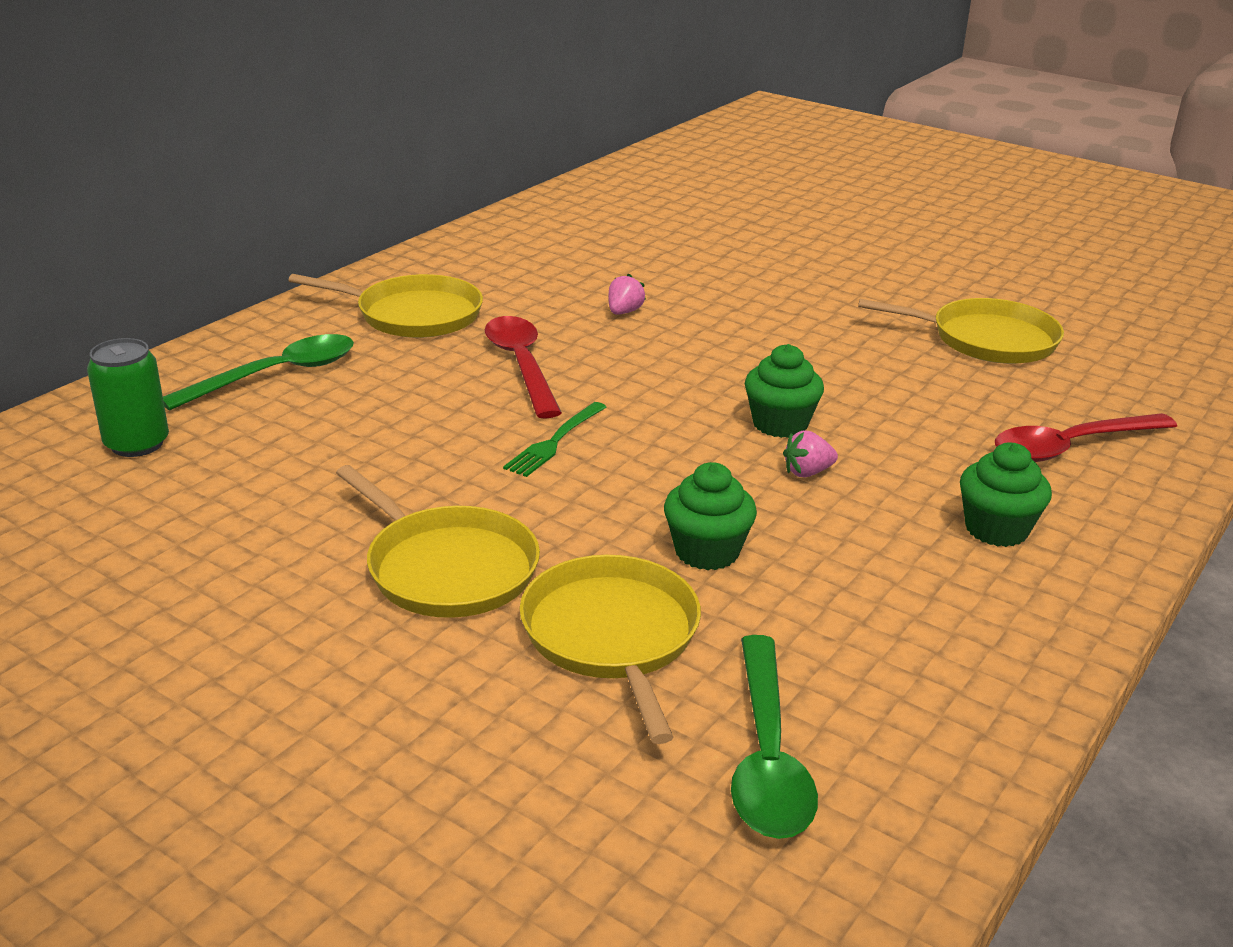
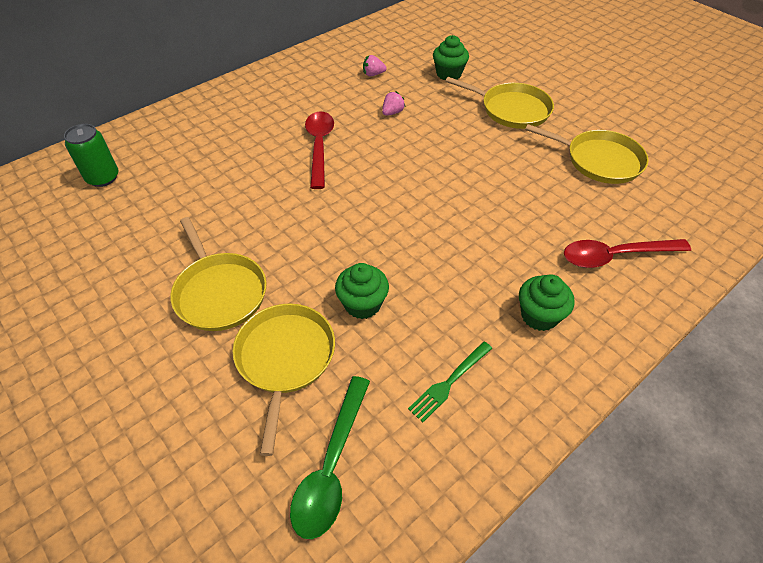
camera: 15 degrees right, 20 degrees up
green spoon [163,334,354,411] -> none
yellow pan [288,274,483,338] -> yellow pan moved to [445,77,554,129]
green fork [503,402,606,477] -> green fork moved to [408,341,492,422]
green cupcake [745,344,824,438] -> green cupcake moved to [433,35,469,80]
pink strawberry [783,430,838,477] -> pink strawberry moved to [363,55,387,76]

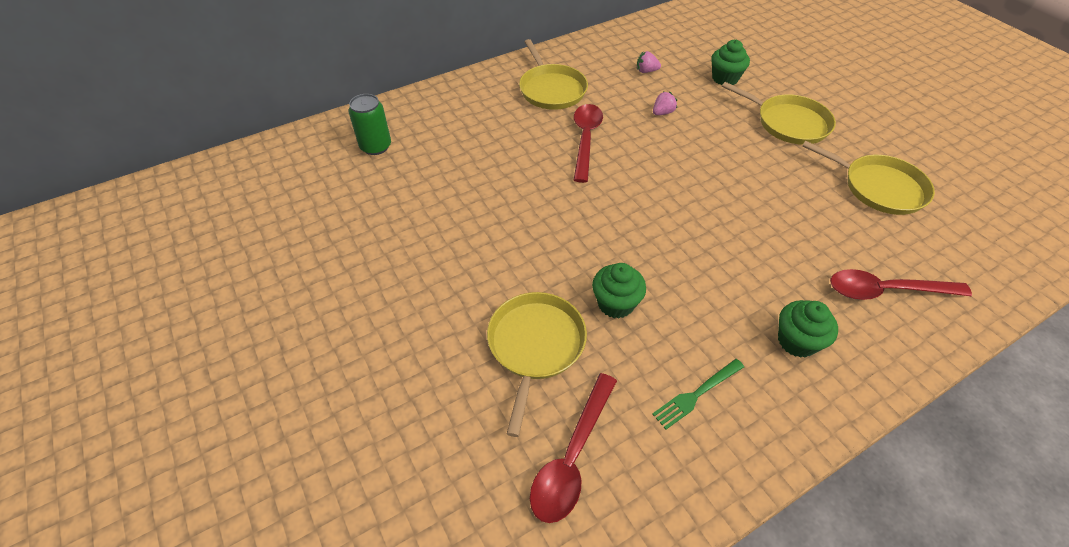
camera: 10 degrees right, 0 degrees up
yellow pan [170,217,267,331] -> yellow pan moved to [519,39,588,110]
green spoon [290,376,370,539] -> red spoon [530,373,617,523]

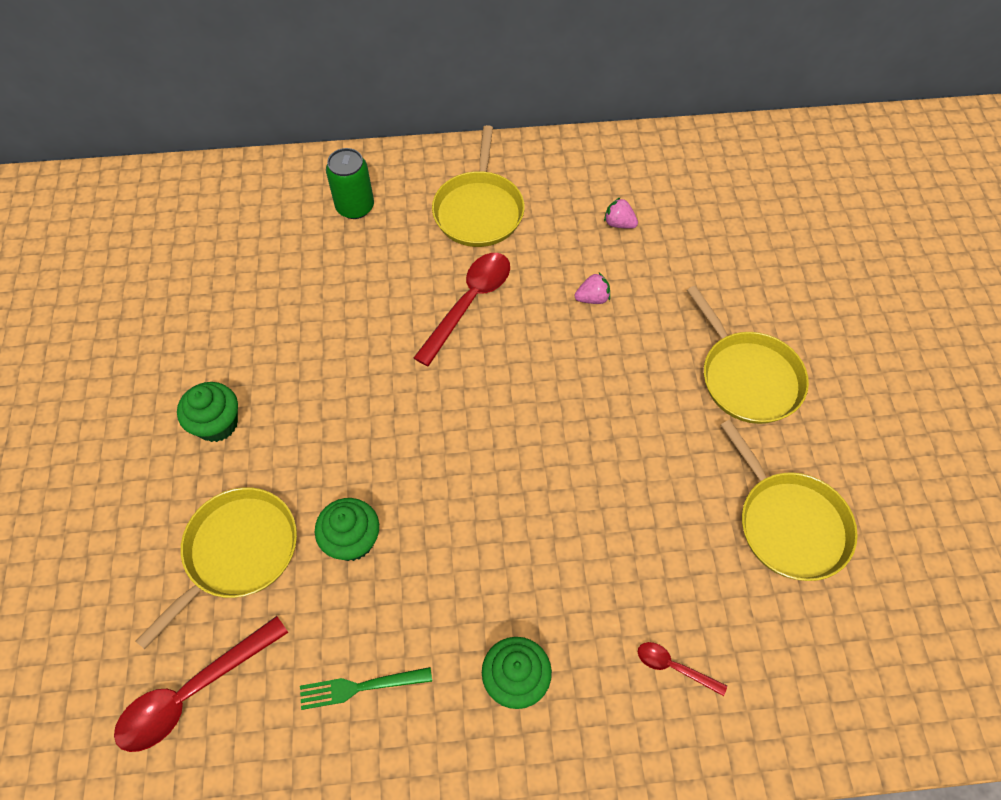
camera: 25 degrees right, 10 degrees up
green can [349,94,391,155] -> green can moved to [326,148,374,219]
green cupcake [711,40,750,85] -> green cupcake moved to [177,382,238,442]
red spoon [830,269,972,300] -> red spoon [638,642,727,696], size x0.51

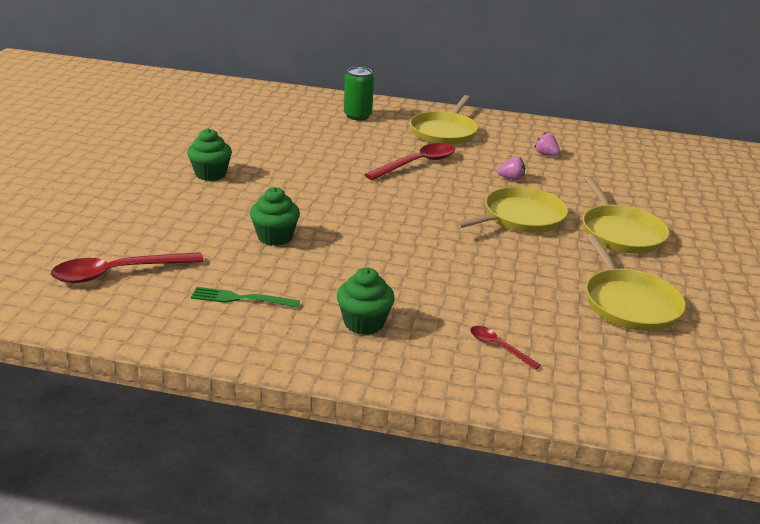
camera: 15 degrees right, 30 degrees down
yellow pan [135,487,297,649] -> yellow pan moved to [455,187,568,233]

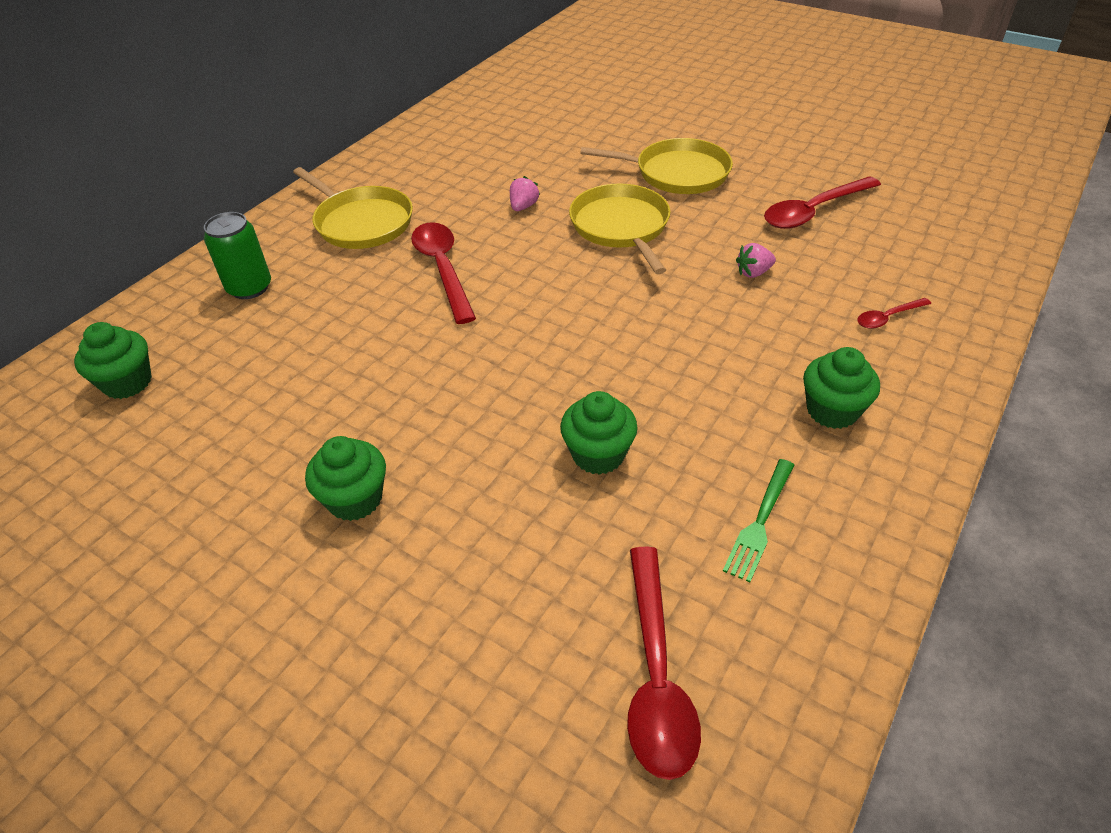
camera: 65 degrees left, 15 degrees up
pink strawberry [534,133,560,156] -> pink strawberry moved to [736,243,776,278]
yellow pan [586,234,686,331] -> red spoon [764,176,881,229]
none -> green cupcake [74,322,152,399]

